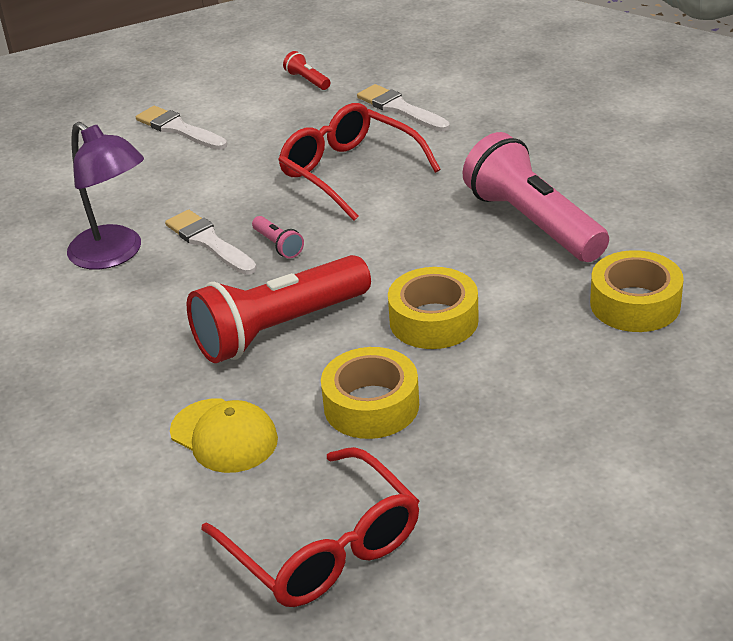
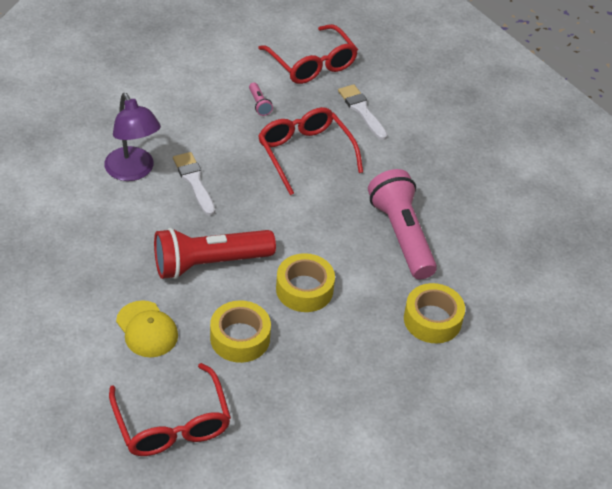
camera: 10 degrees right, 10 degrees up
white brush [136,106,227,150] -> none
pink flashlight [252,216,304,258] -> pink flashlight moved to [249,82,273,116]
red flashlight [283,51,331,90] -> red glasses [258,24,358,84]

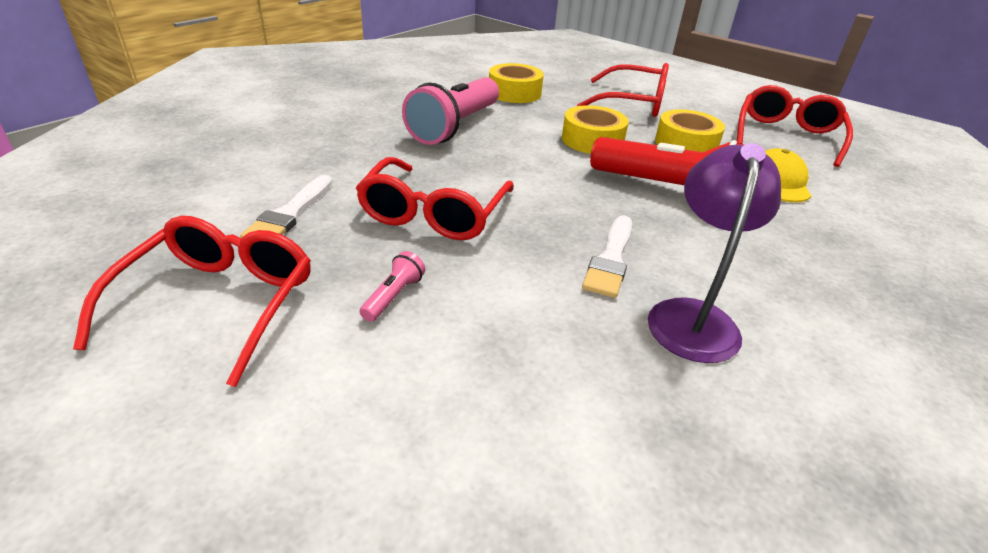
camera: 135 degrees left, 10 degrees down
none -> red glasses [577,63,669,117]

